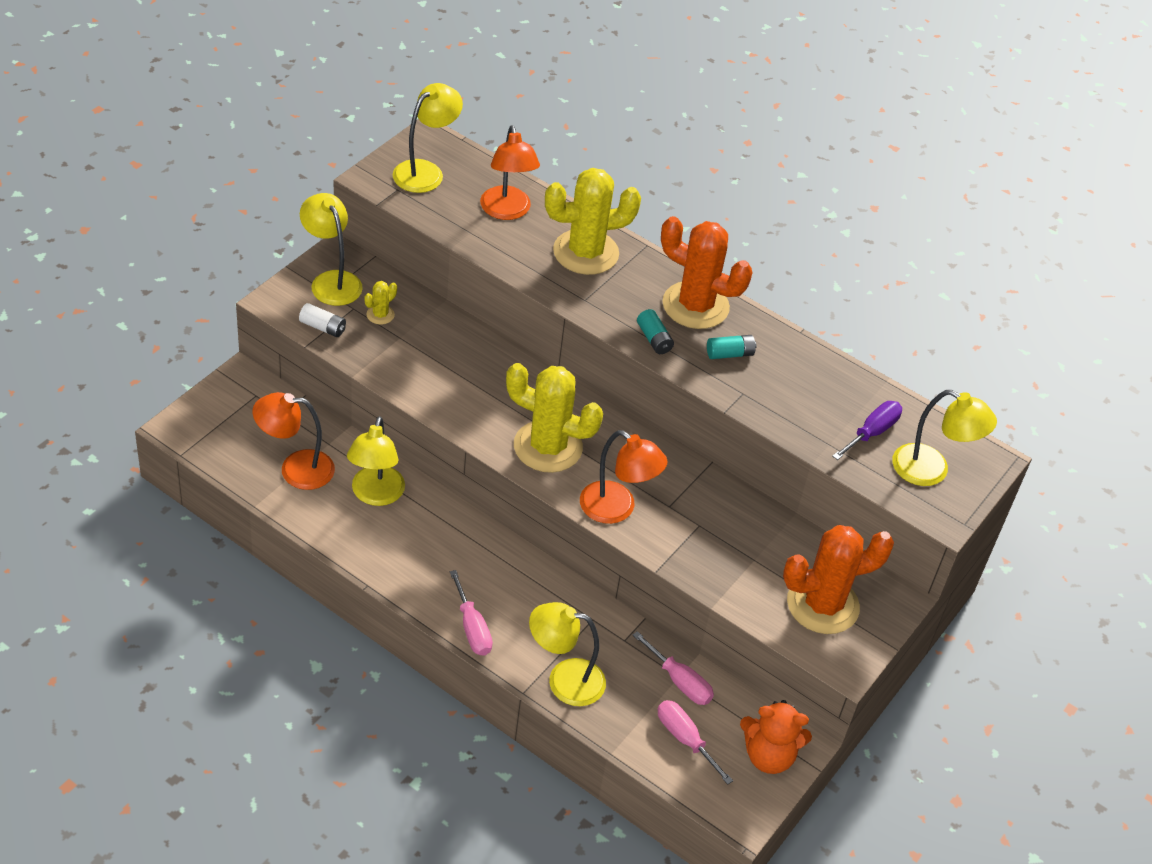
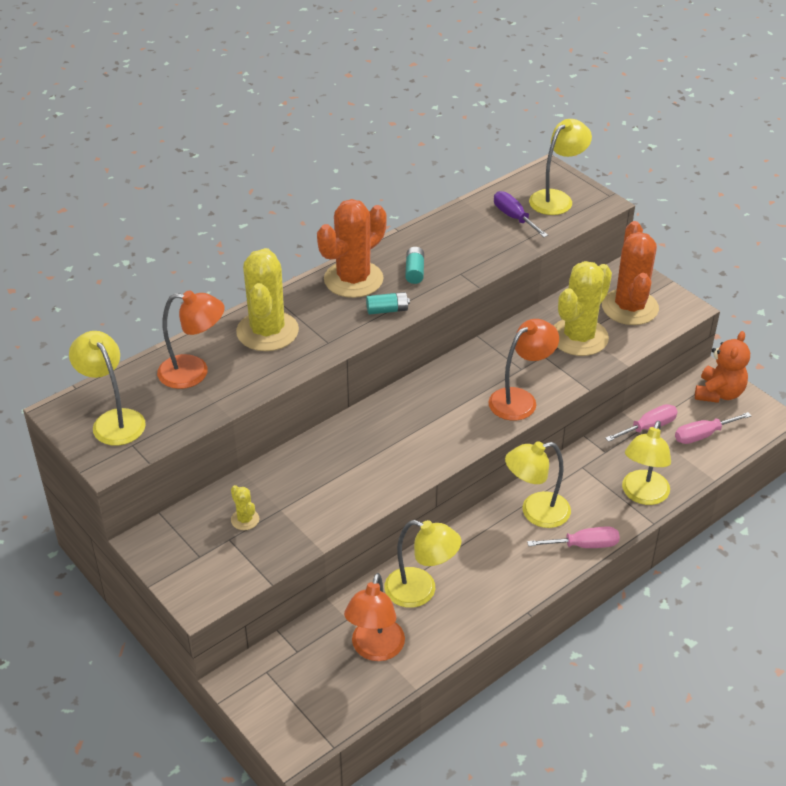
camera: 70 degrees left, 5 degrees down
white battery [299,303,346,337] -> none
yellow lamp [300,193,363,306] -> yellow lamp moved to [505,441,571,528]
yellow cactus [506,363,603,473] -> yellow cactus moved to [554,261,612,356]

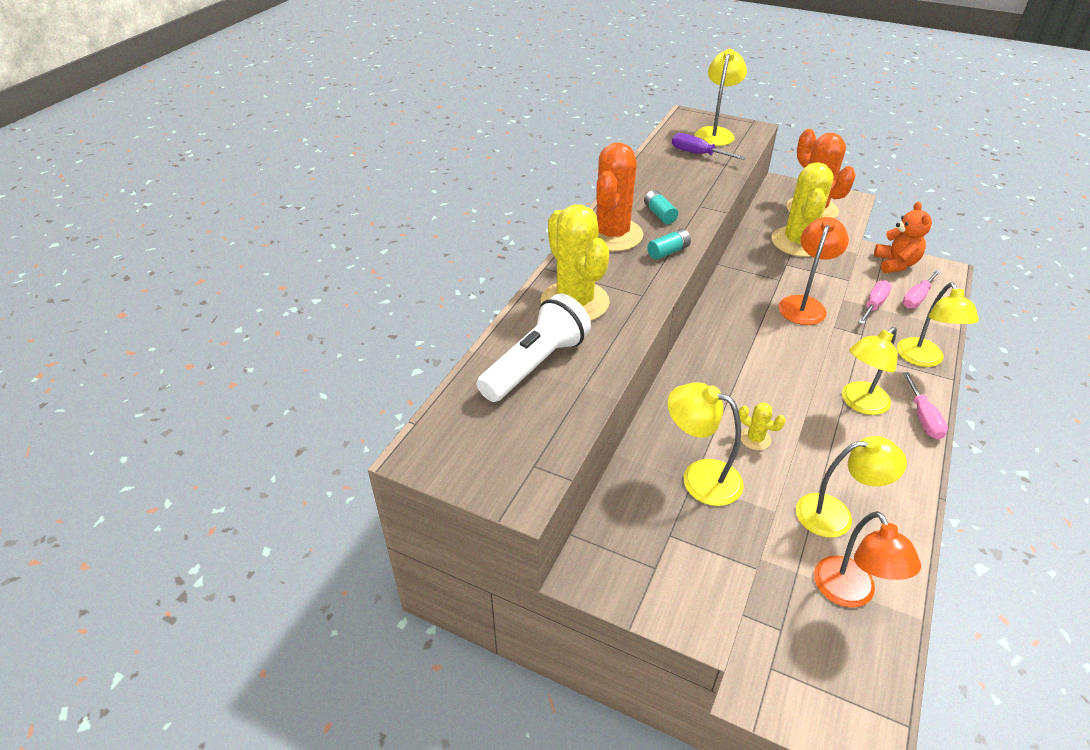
camera: 25 degrees left, 0 degrees up
yellow lamp [69,331,146,446] -> yellow lamp moved to [667,382,744,506]
orange lamp [157,290,225,389] -> white flashlight [477,293,591,402]
yellow cactus [231,485,259,530] -> yellow cactus moved to [739,402,786,450]
pink screwdriver [527,526,620,548] -> pink screwdriver turned 120 degrees clockwise [903,372,948,439]

